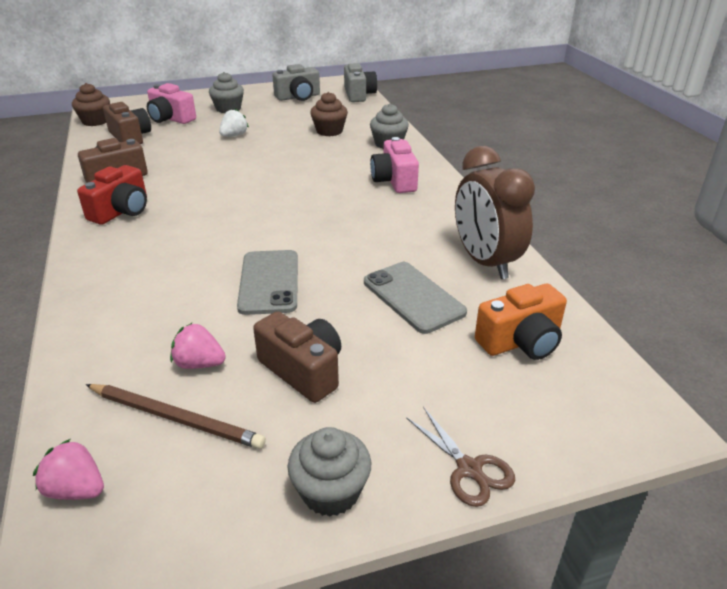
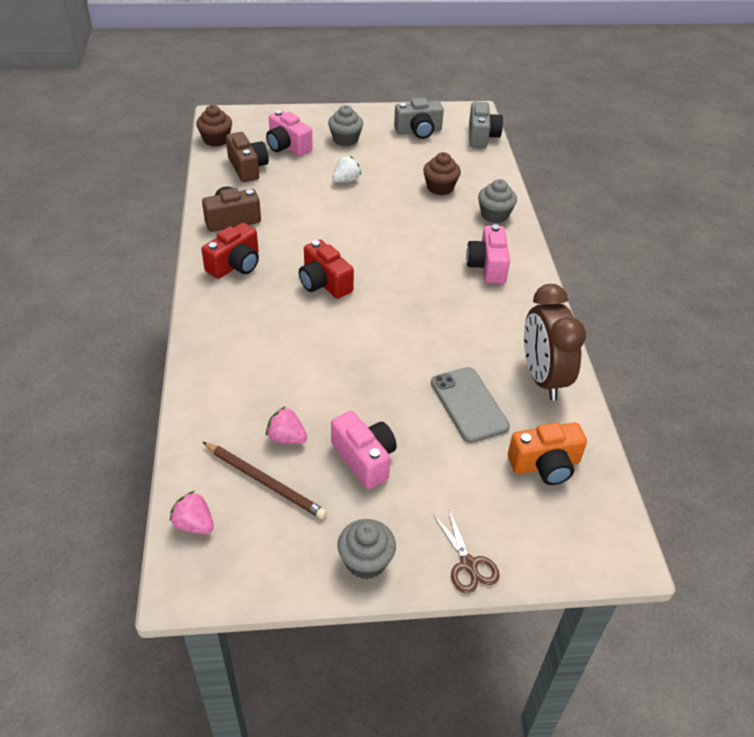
camera: 10 degrees right, 10 degrees up
grey phone [237,250,298,315] -> none
brown camera [253,311,341,403] -> pink camera [331,411,397,489]
none -> red camera [299,240,354,299]

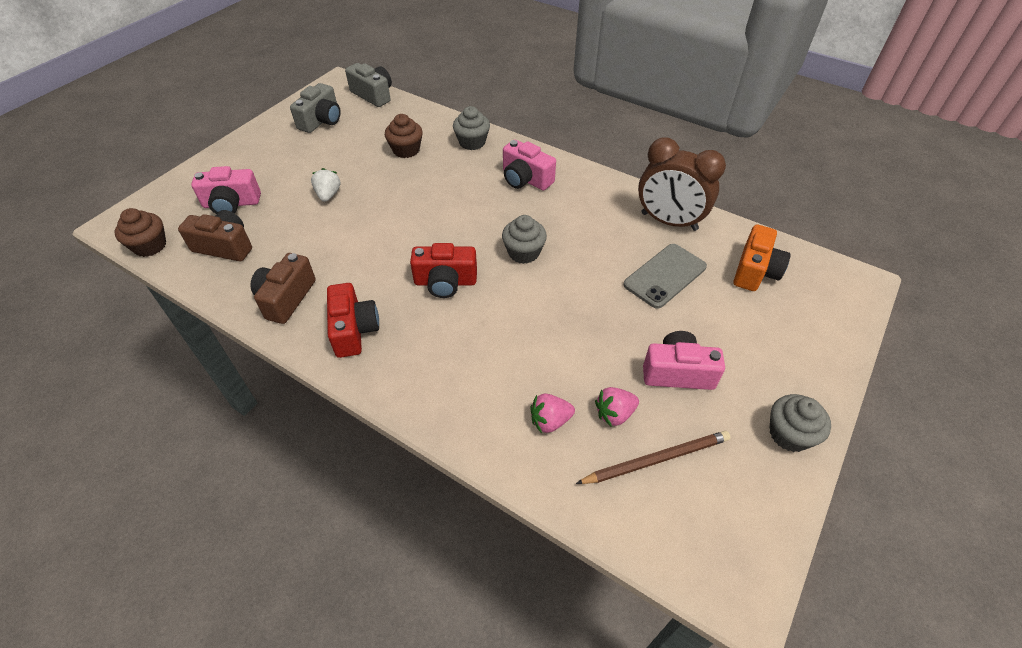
camera: 50 degrees left, 5 degrees up
pink strawberry [170,491,214,534] -> pink strawberry moved to [530,393,575,433]
grey cupcake [328,105,363,146] -> grey cupcake moved to [502,215,547,264]
grey phone [431,367,510,443] -> grey phone turned 60 degrees counterclockwise [624,244,707,309]
brown scissors [434,510,500,593] -> none

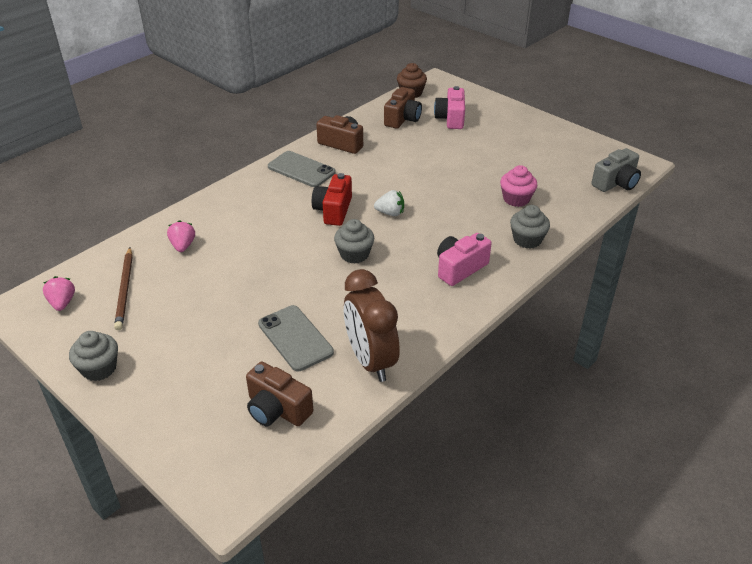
camera: 100 degrees right, 10 degrees down
grey camera [290,83,341,133] -> none
white strawberry [311,168,340,202] -> white strawberry moved to [374,190,404,216]
red camera [327,283,379,358] -> grey phone [268,151,335,187]
brown cupcake [385,114,423,158] -> pink cupcake [500,165,537,207]
pink strawberry [595,387,639,427] -> pink strawberry moved to [43,276,75,311]
brown clock [638,138,726,231] -> brown clock turned 60 degrees counterclockwise [344,269,400,382]
pink camera [643,331,725,390] -> none
orange camera [734,224,791,291] -> brown camera [246,362,313,426]

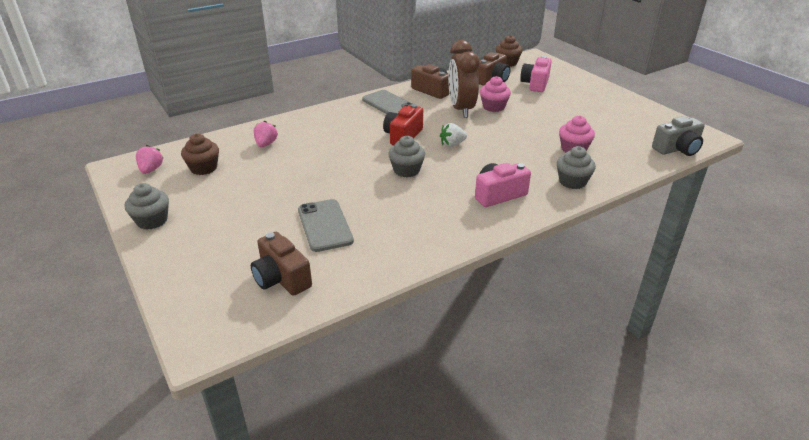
camera: 15 degrees right, 5 degrees down
brown pencil [114,248,133,330] -> brown cupcake [181,134,219,175]
brown clock [344,269,400,382] -> brown clock moved to [448,40,480,118]
white strawberry [374,190,404,216] -> white strawberry turned 135 degrees clockwise [440,123,467,147]
none -> pink cupcake [480,76,511,112]

